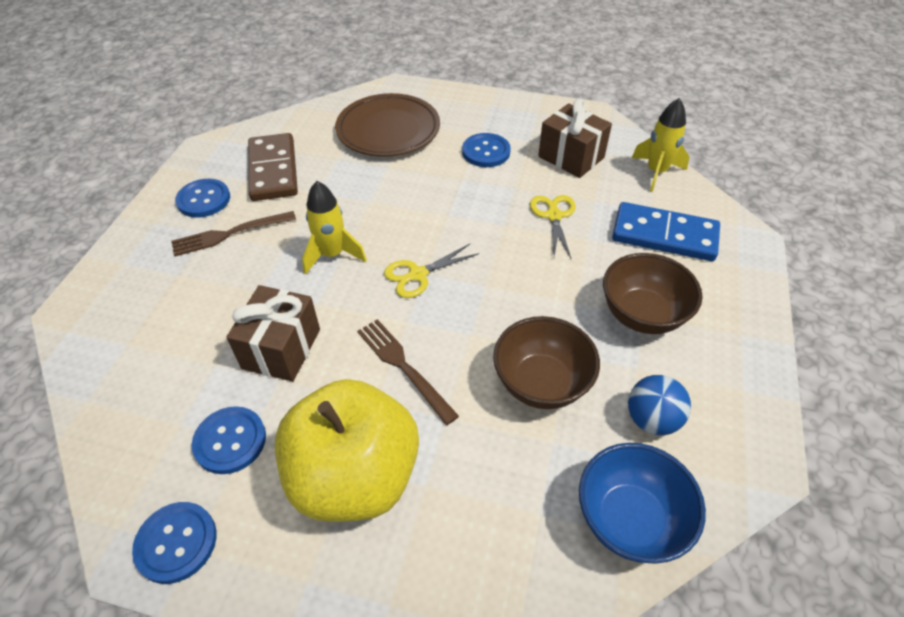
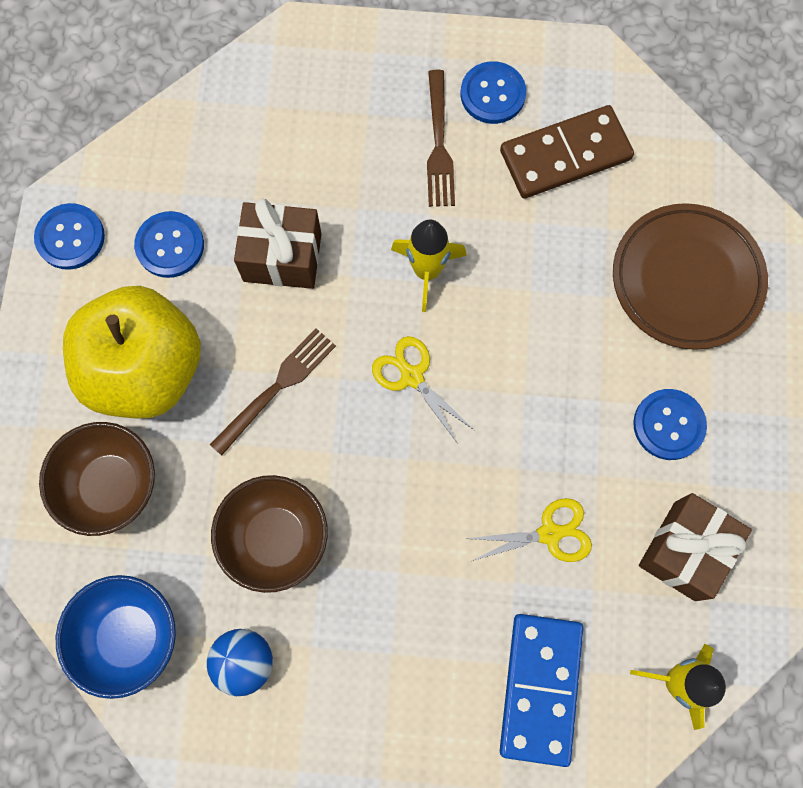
camera: 80 degrees right, 25 degrees up
brown fork [171,211,296,257] -> brown fork turned 150 degrees counterclockwise [427,70,455,207]
brown bowl [603,253,703,334] -> brown bowl moved to [39,422,155,536]

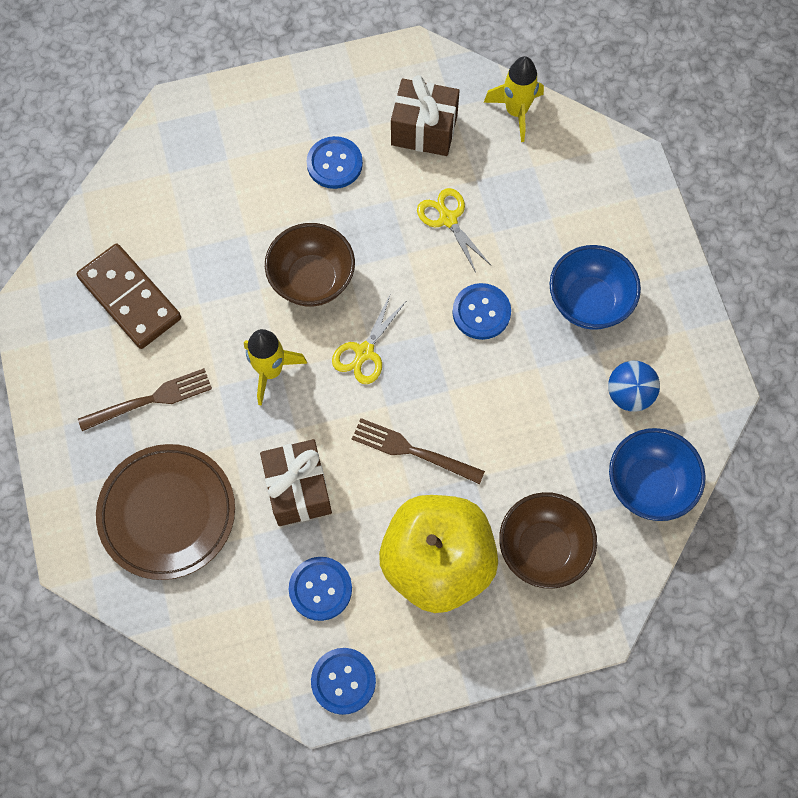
camera: 110 degrees left, 5 degrees down
brown bowl [211,475,328,593] -> brown bowl moved to [265,223,355,307]
blue button [461,61,526,124] -> blue button moved to [452,283,511,340]
blue domino [500,614,583,767] -> none
brown plate [613,203,768,350] -> brown plate moved to [96,444,235,580]
none -> blue bowl [549,245,641,330]

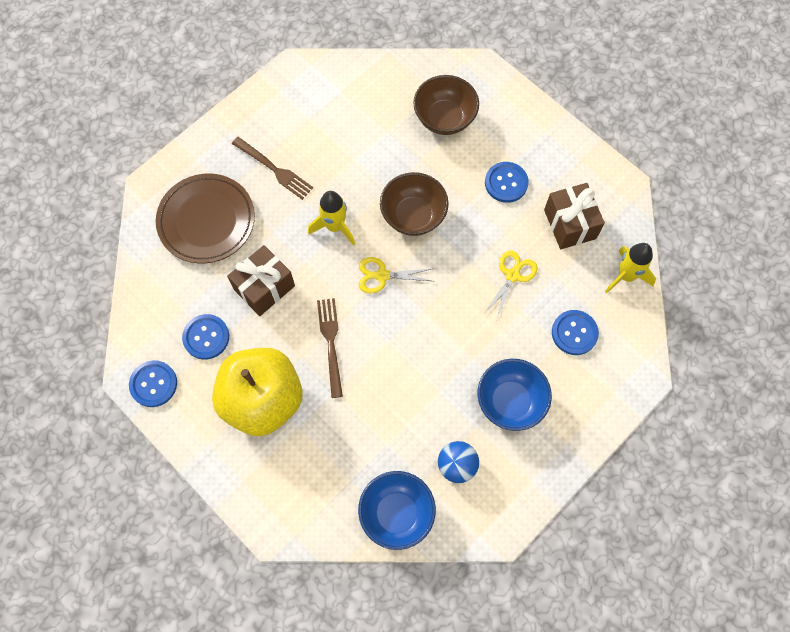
camera: 60 degrees right, 0 degrees up
brown domino [77,244,181,349] -> none
blue button [452,283,511,340] -> blue button moved to [552,310,599,355]
brown bowl [499,492,597,589] -> brown bowl moved to [413,75,479,135]

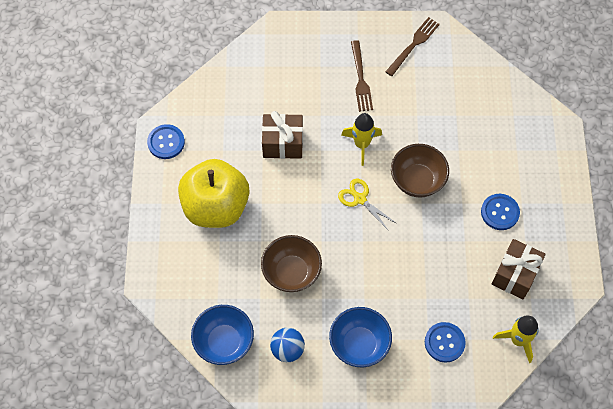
camera: 45 degrees right, 5 degrees down
brown plate [156,174,255,263] -> none
blue button [182,314,229,360] -> none
brown fork [317,298,343,398] -> brown fork moved to [385,17,440,76]
brown bowl [413,75,479,135] -> brown bowl moved to [261,235,322,292]
yellow scissors [483,251,538,321] -> none

